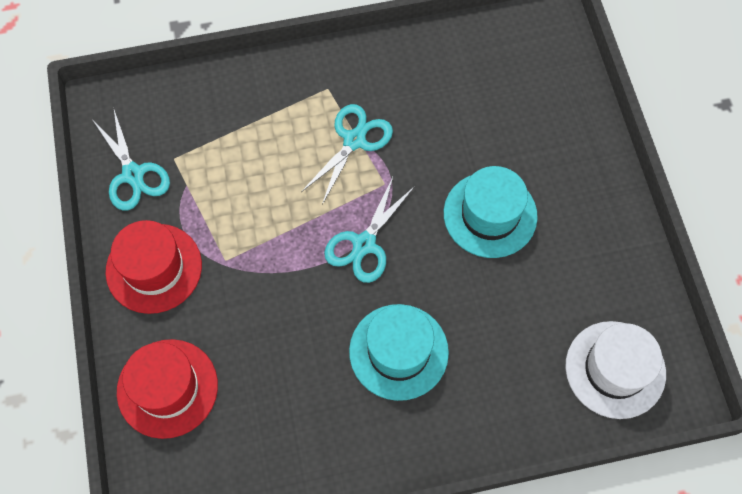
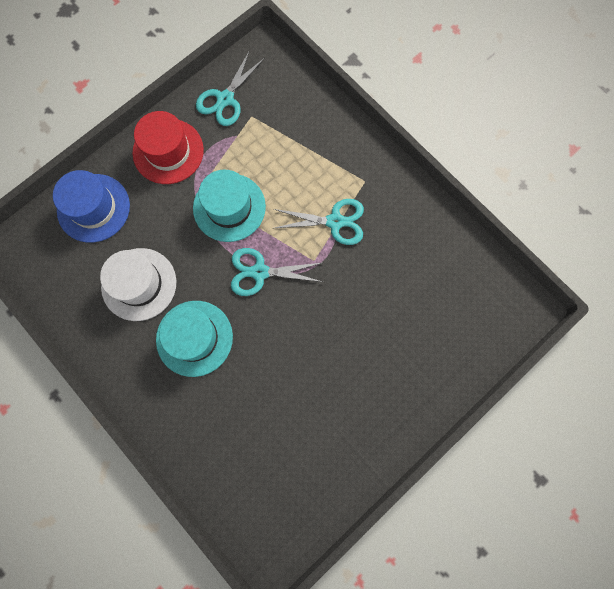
camera: 60 degrees right, 10 degrees up
red hat [117,339,218,439] -> blue hat [53,170,130,243]
turquoise hat [444,166,538,258] -> turquoise hat moved to [193,170,266,242]
white hat [565,321,666,419] -> white hat moved to [100,248,176,321]

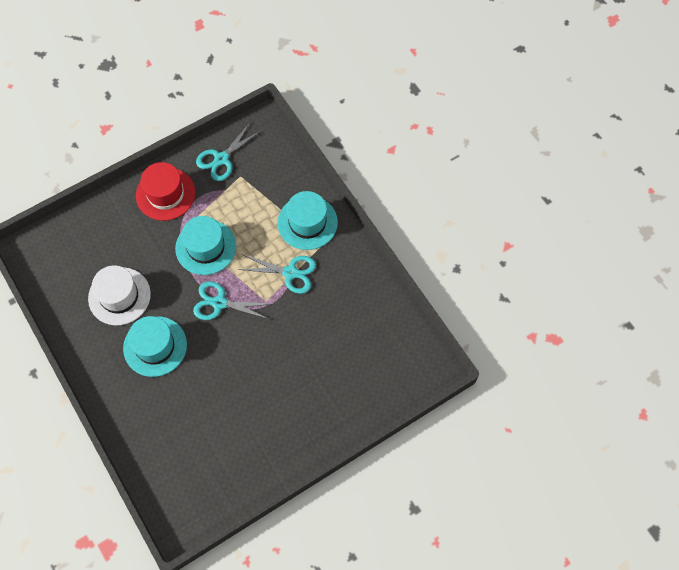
camera: 10 degrees right, 10 degrees down
blue hat [53,170,130,243] -> none
none -> turquoise hat [278,191,338,250]

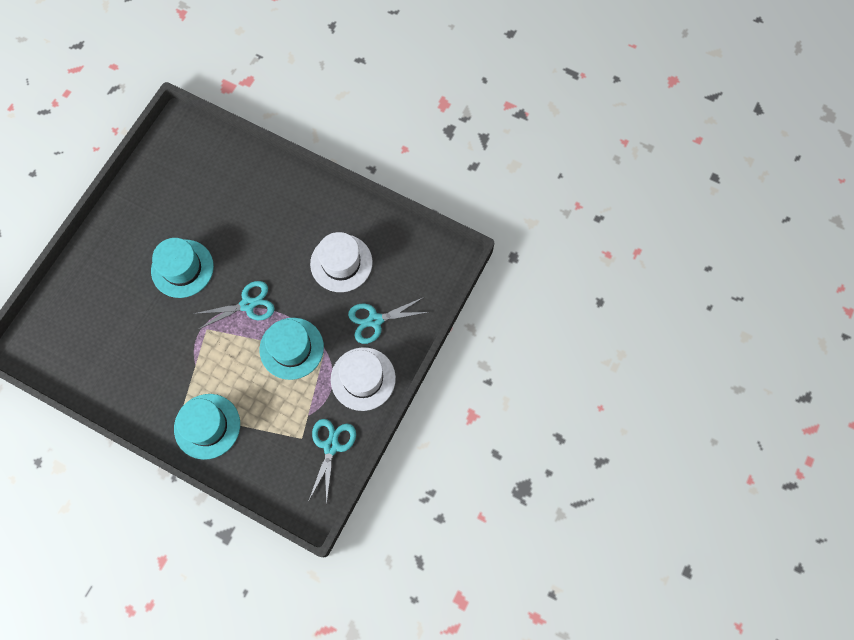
camera: 150 degrees right, 5 degrees up
turquoise hat [123,316,187,377] -> turquoise hat moved to [151,238,214,298]
red hat [136,162,195,221] -> white hat [331,347,396,411]
turquoise scissors [238,254,316,294] -> turquoise scissors moved to [348,297,429,344]

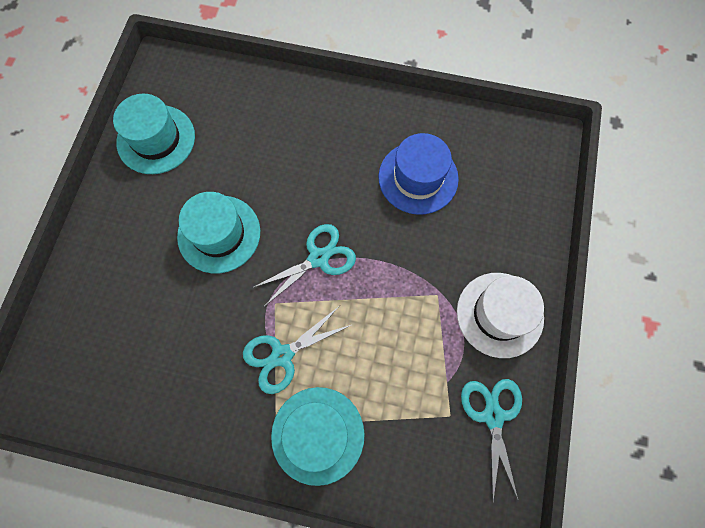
camera: 15 degrees left, 0 degrees up
turquoise hat [260,318,324,380] -> turquoise hat moved to [113,94,195,174]
white hat [310,232,373,292] -> blue hat [378,133,459,215]
turquoise scissors [348,297,429,344] -> turquoise scissors moved to [243,307,351,394]

